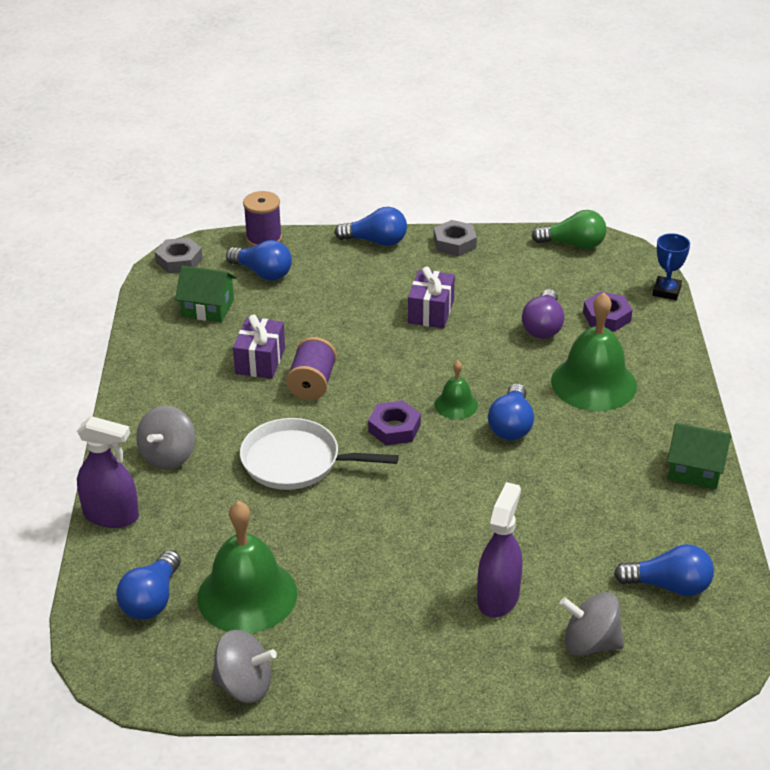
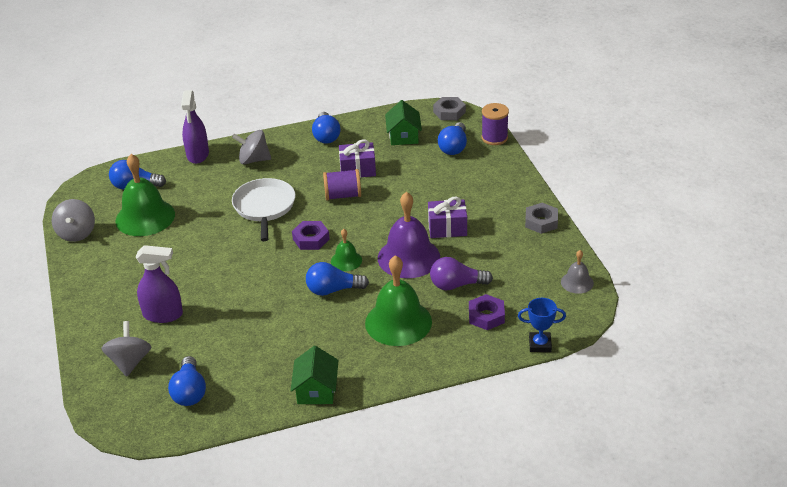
camera: 75 degrees right, 0 degrees up
blue light bulb [334,207,407,246] -> blue light bulb moved to [312,112,340,144]
green light bulb [532,210,606,249] -> grey bell [561,250,594,294]
none -> purple bell [378,192,440,278]

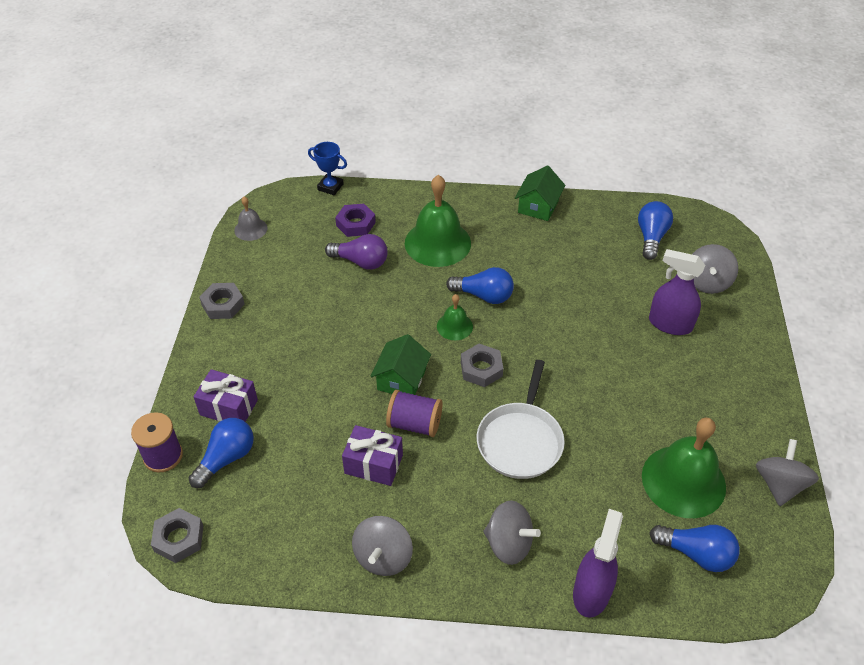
camera: 160 degrees left, 10 degrees up
purple nut [292,221,330,250] -> grey nut [461,344,504,387]
blue light bulb [312,112,340,144] -> grey spinning top [352,516,413,576]
purple bell [378,192,440,278] -> none
green house [385,100,422,145] -> green house moved to [370,334,431,395]
purple gift [428,197,467,238] -> purple gift moved to [194,369,258,422]

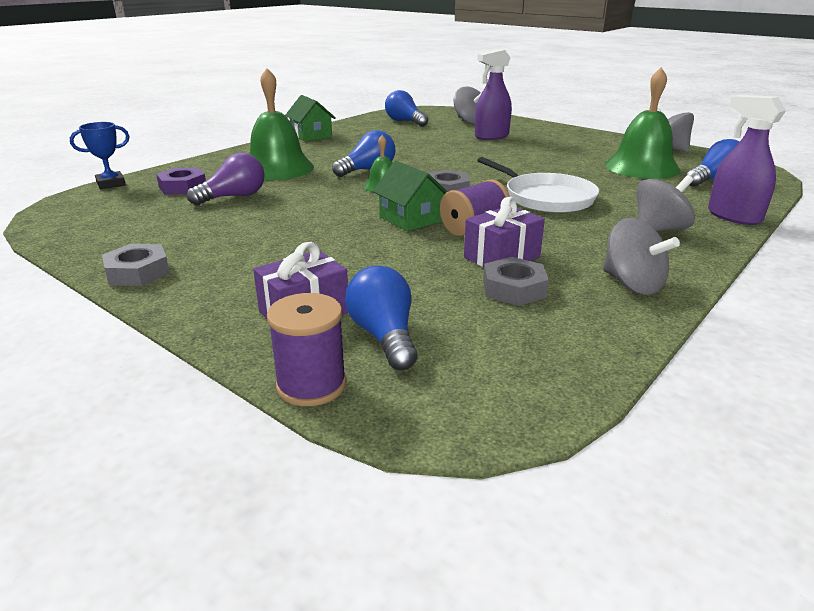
camera: 55 degrees left, 20 degrees down
grey nut [151,508,203,563] -> grey nut moved to [483,257,549,306]
grey bell [234,196,267,241] -> none

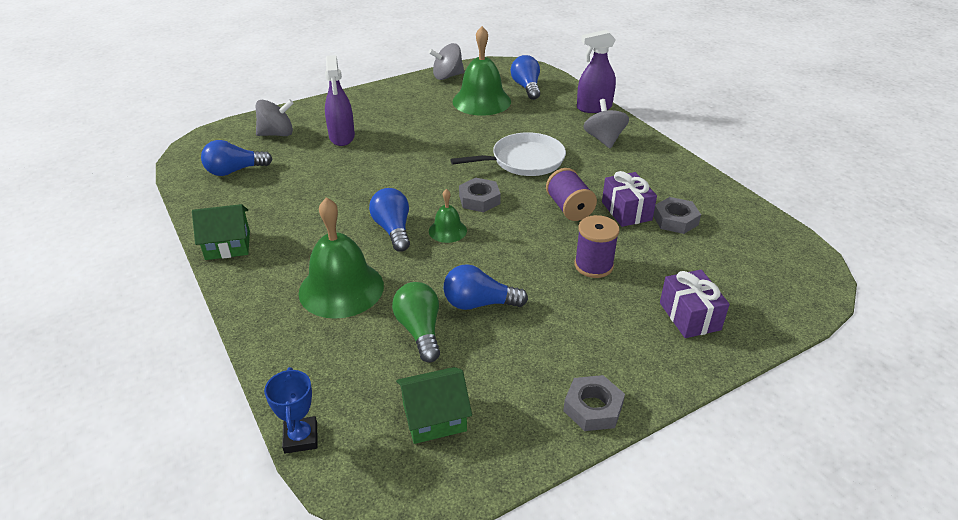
camera: 70 degrees left, 10 degrees up
purple nut [156,168,206,194] -> none
purple light bulb [187,153,265,206] -> green light bulb [392,282,440,363]
purple spool [267,293,347,406] -> purple spool moved to [575,215,620,278]
blue light bulb [345,266,418,371] -> blue light bulb moved to [443,264,528,310]
green house [373,161,448,231] -> green house moved to [396,367,472,444]
grey spinning top [603,218,680,295] -> none

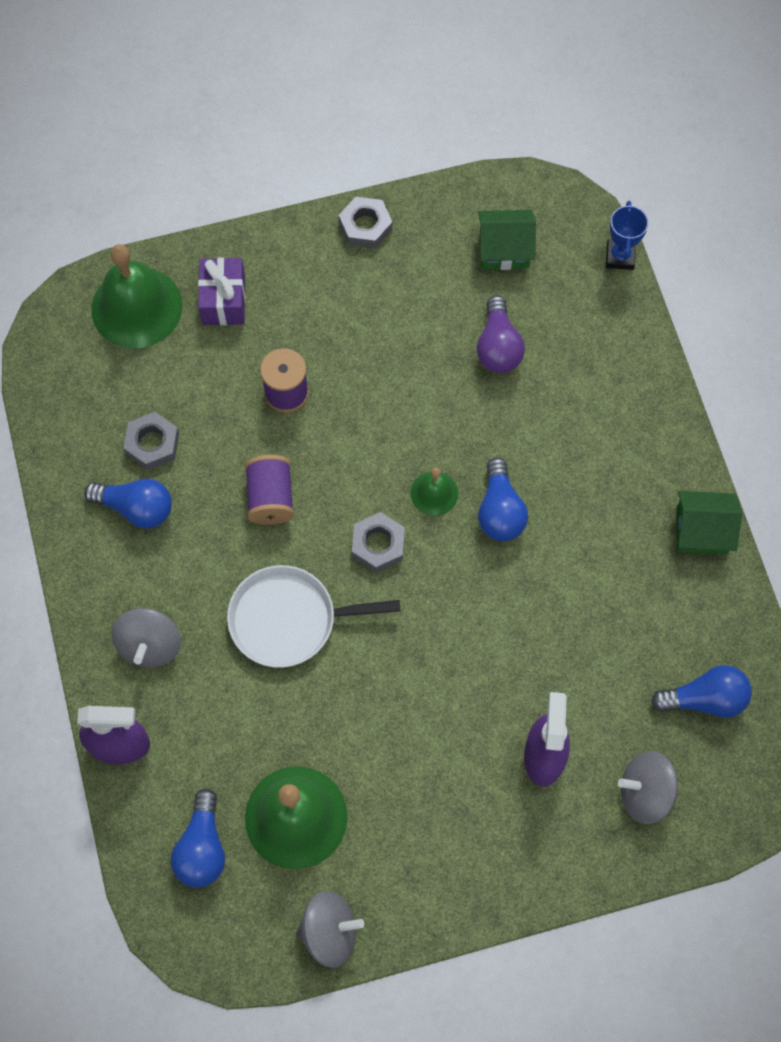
camera: 165 degrees left, 30 degrees up
green bell [299,197,384,319] -> green bell moved to [91,244,182,349]
green light bulb [392,282,440,363] -> purple light bulb [477,296,525,373]
blue light bulb [443,264,528,310] -> blue light bulb moved to [84,479,172,529]
purple gift [602,171,657,227] -> none

